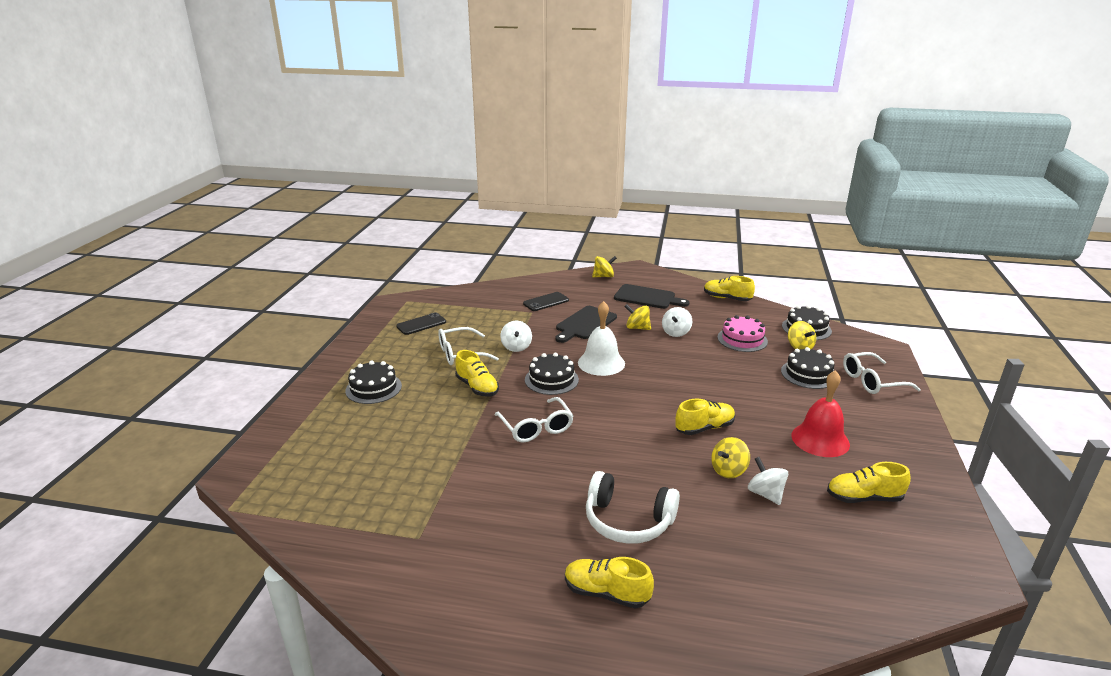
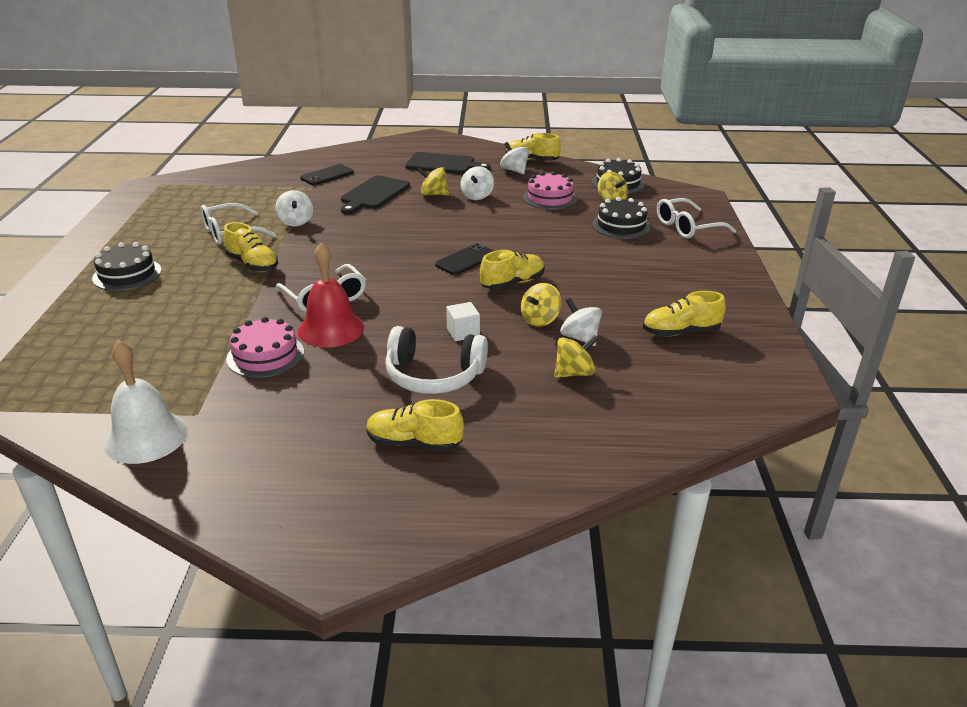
camera: 10 degrees left, 5 degrees up
black phone [396,312,446,335] -> black phone moved to [435,243,494,275]
black cake [525,353,579,395] -> none
white bell [578,301,625,376] -> white bell moved to [104,340,188,464]
yellow spinning top [592,256,617,277] -> yellow spinning top moved to [554,335,598,378]
red bell [792,370,850,457] -> red bell moved to [298,242,364,348]
none -> pink cake [226,317,304,378]
none -> white cube [446,302,480,341]
none -> white spinning top [500,142,529,174]

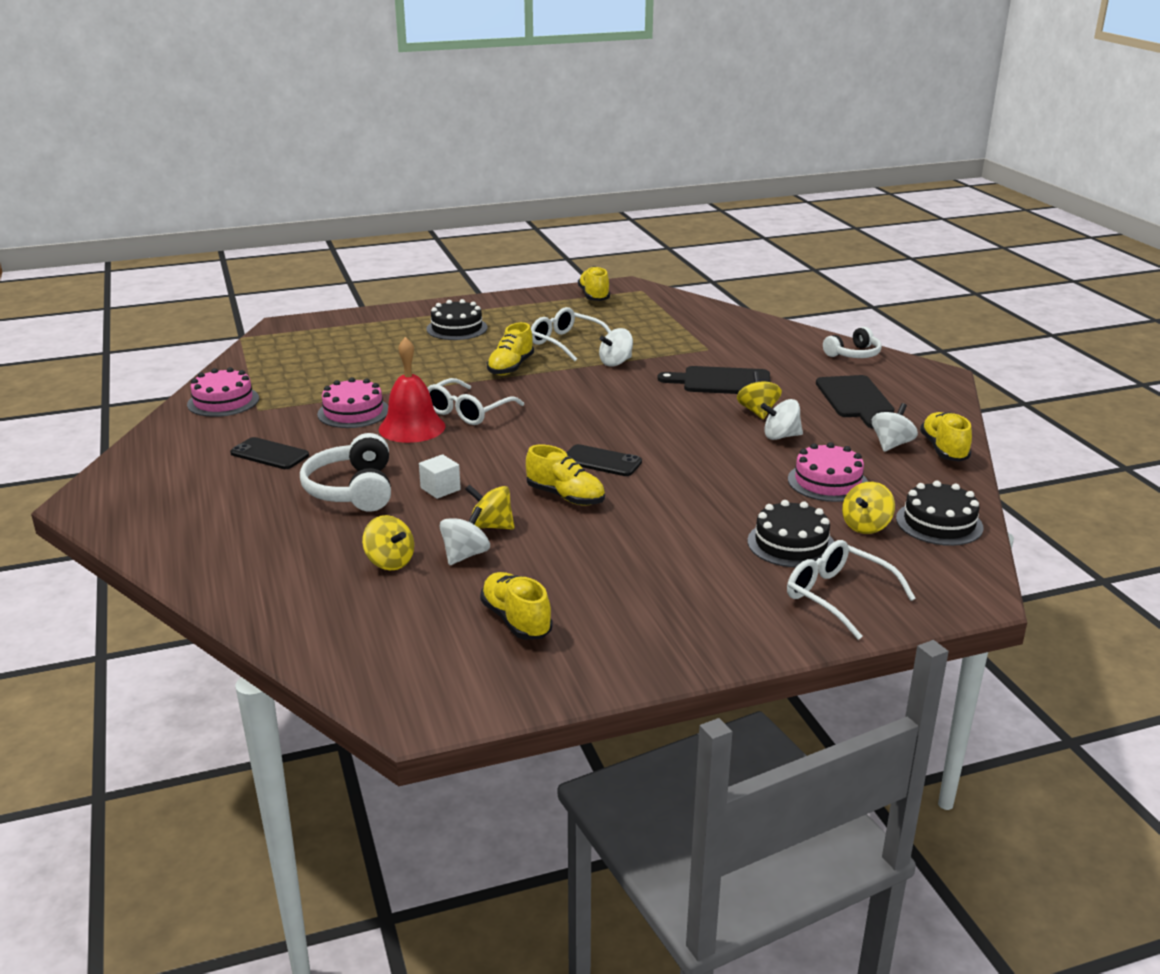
camera: 70 degrees right, 5 degrees down
white bell [104,340,188,464] -> pink cake [187,367,259,417]
black phone [300,164,354,185] -> black phone moved to [230,437,309,469]
yellow shoe [366,399,464,451] -> yellow shoe moved to [578,266,610,301]
none -> white headphones [823,327,882,358]

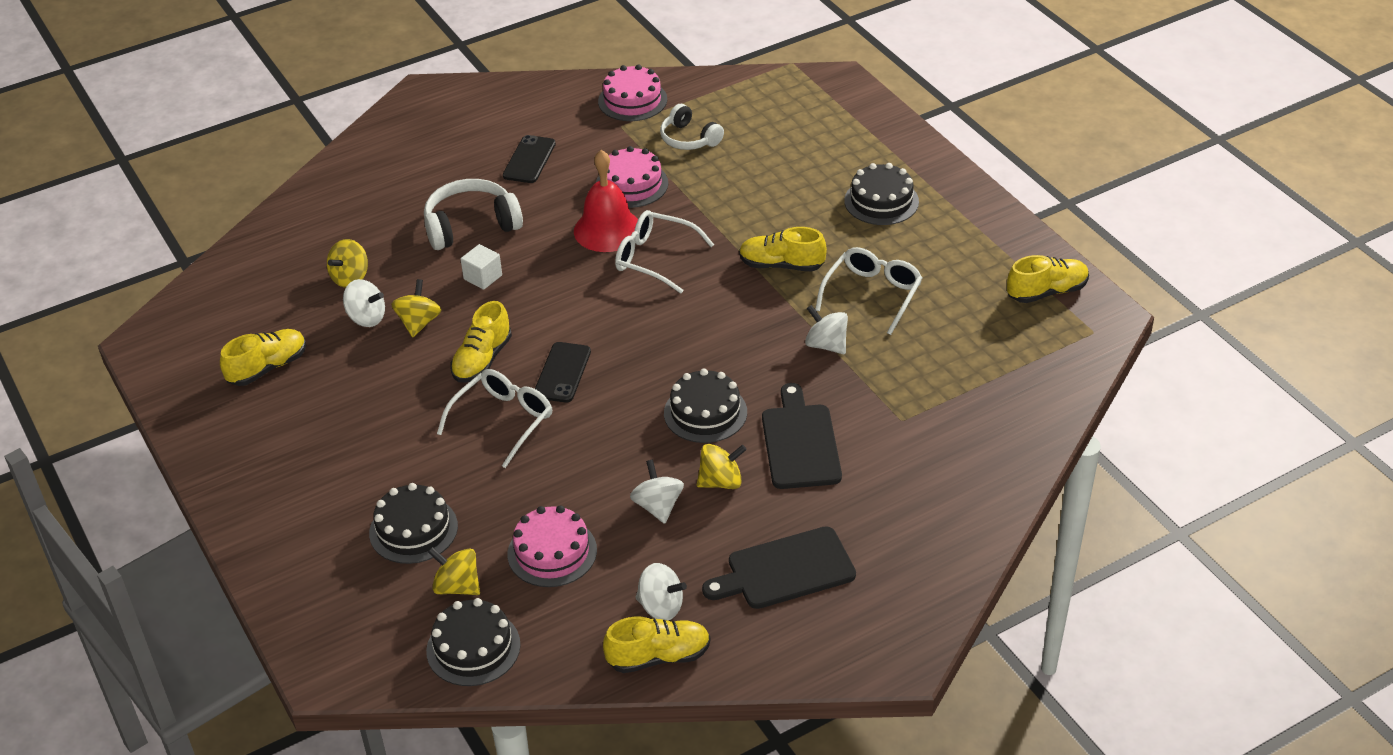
camera: 80 degrees right, 15 degrees up
white glasses [787,540,916,640] -> white glasses moved to [437,369,552,468]
white headphones [823,327,882,358] -> white headphones moved to [660,104,724,150]
none -> black cake [664,369,747,443]

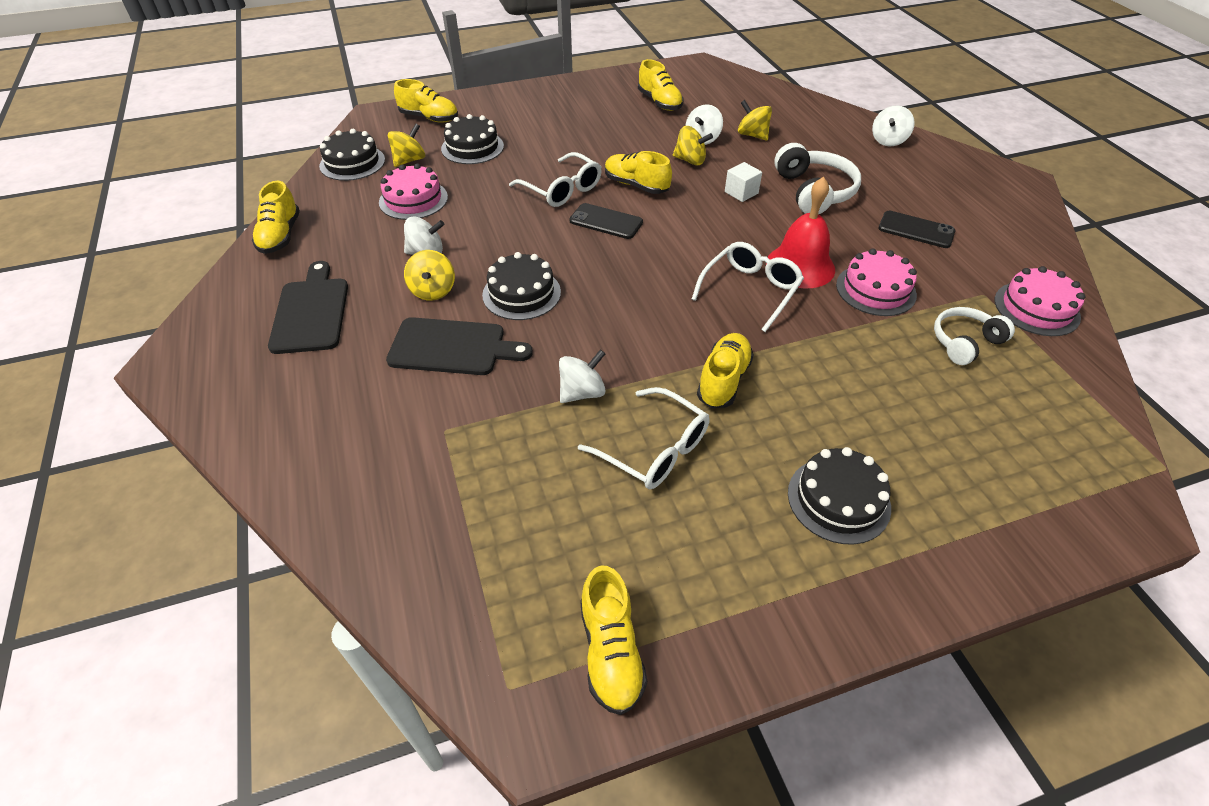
camera: 100 degrees right, 5 degrees up
white spinning top [635,563,687,620] -> white spinning top moved to [872,106,915,147]
none -> yellow shoe [394,79,458,123]

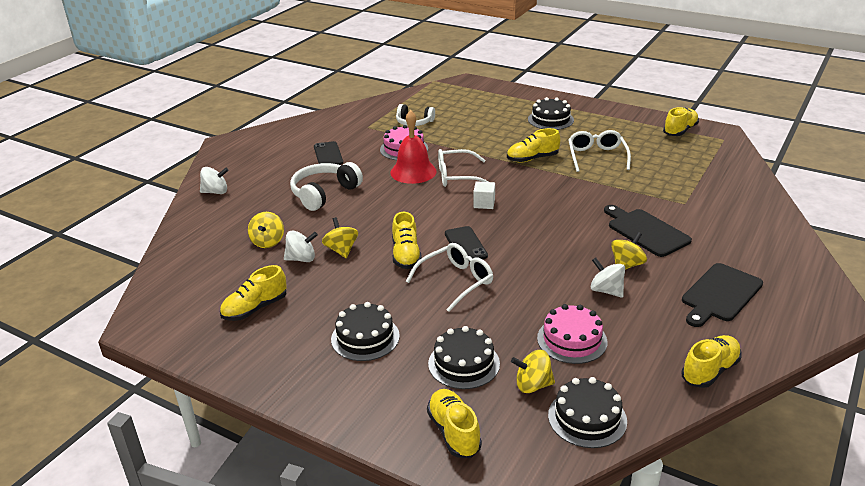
camera: 130 degrees left, 15 degrees down
black cake [482,252,561,320] -> black cake moved to [331,302,400,361]
white glasses [509,152,602,207] -> white glasses turned 45 degrees clockwise [406,243,493,312]
white spinning top [559,350,606,403] -> none
yellow shoe [638,59,683,111] -> yellow shoe turned 150 degrees counterclockwise [220,265,287,321]
white cube [725,162,762,202] -> white cube moved to [473,181,495,209]
pink cake [995,266,1085,336] -> none

